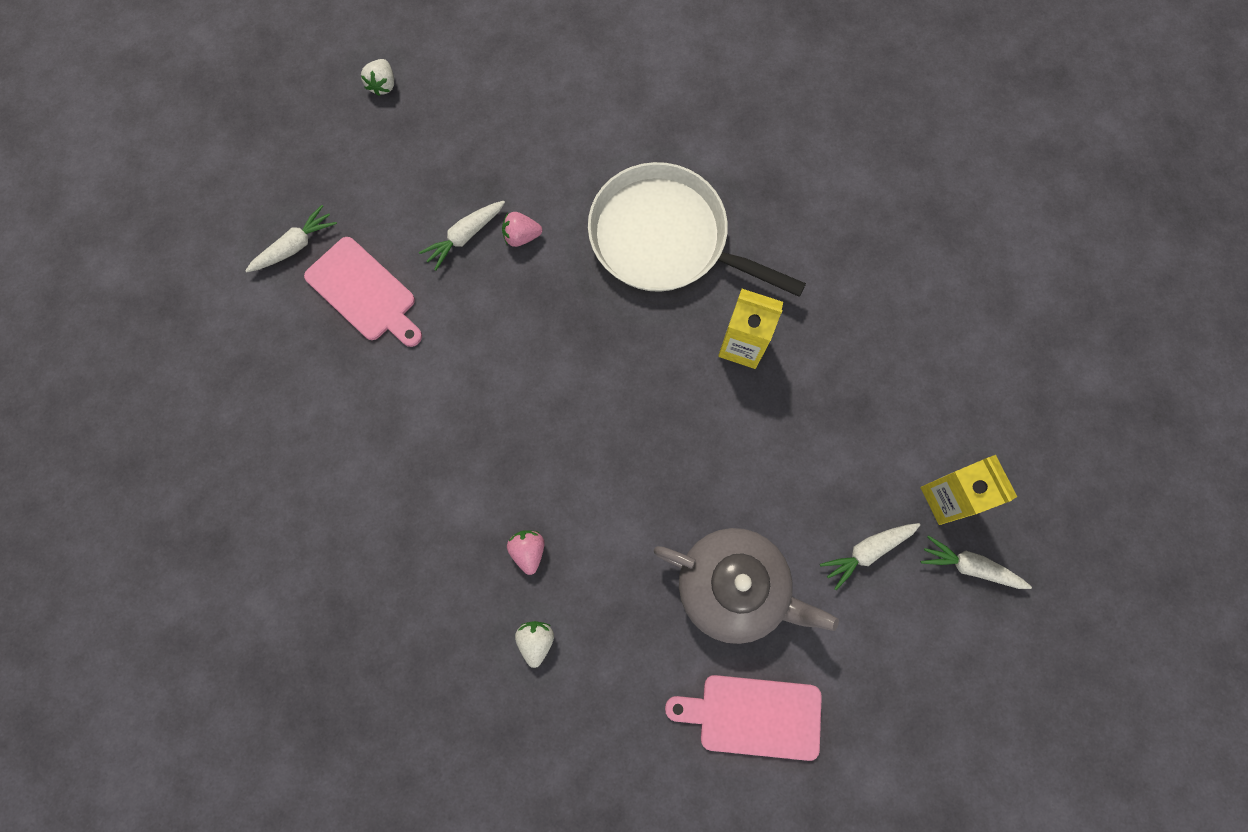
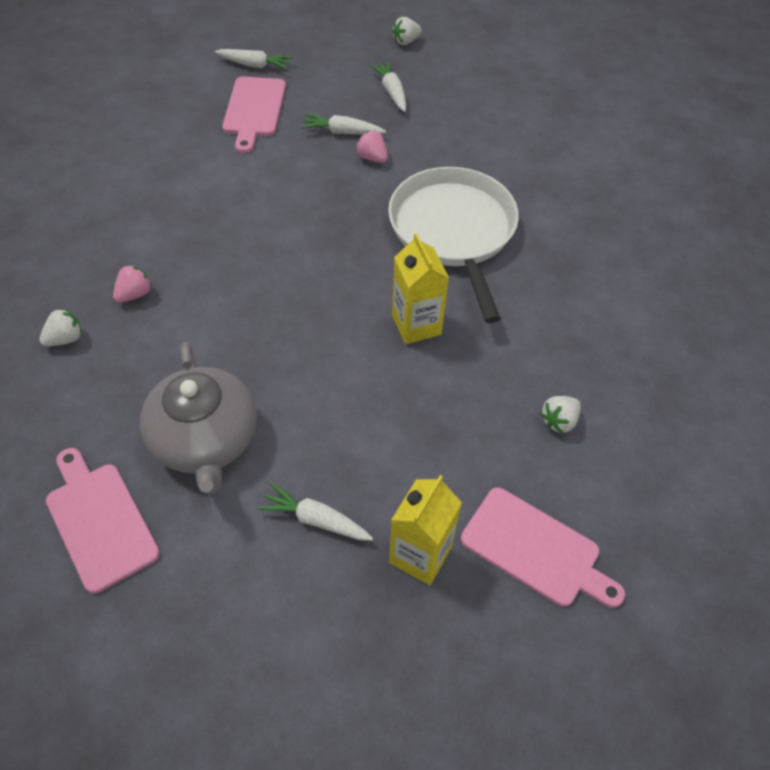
camera: 50 degrees right, 20 degrees down
white carrot [921,535,1032,589] -> white carrot moved to [370,60,406,112]
none -> pink cutting board [461,488,625,608]
none -> white strawberry [540,396,581,433]

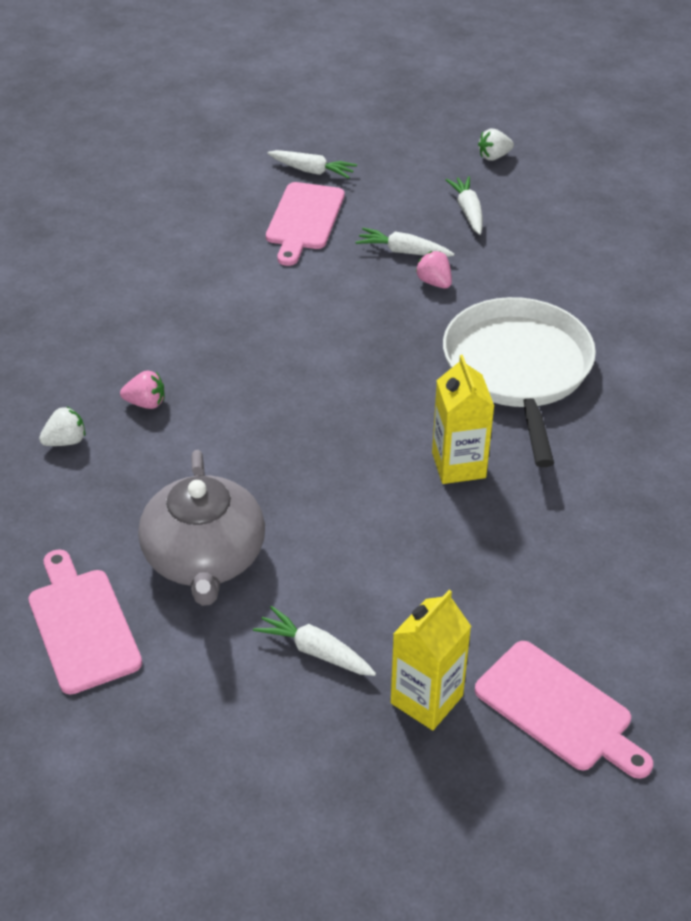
camera: 10 degrees right, 10 degrees down
pink strawberry [113,265,152,303] -> pink strawberry turned 45 degrees clockwise [120,371,164,409]
white strawberry [540,396,581,433] -> none

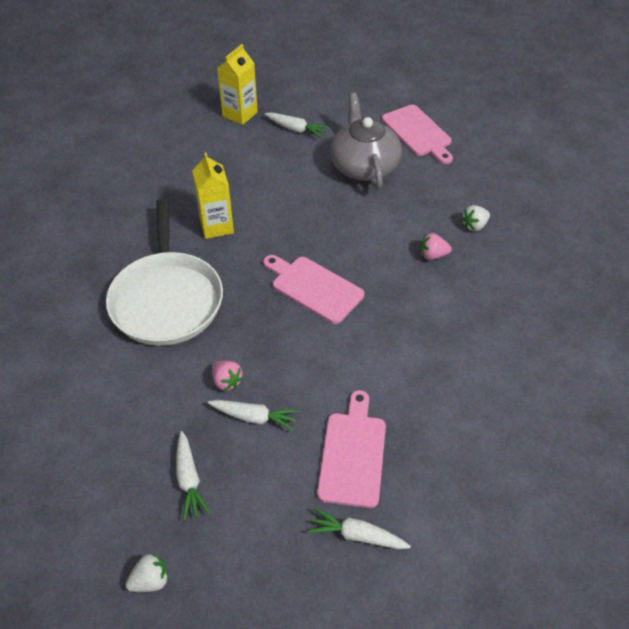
camera: 175 degrees right, 5 degrees up
pink cutting board [475,641,653,779] -> pink cutting board moved to [263,255,364,324]

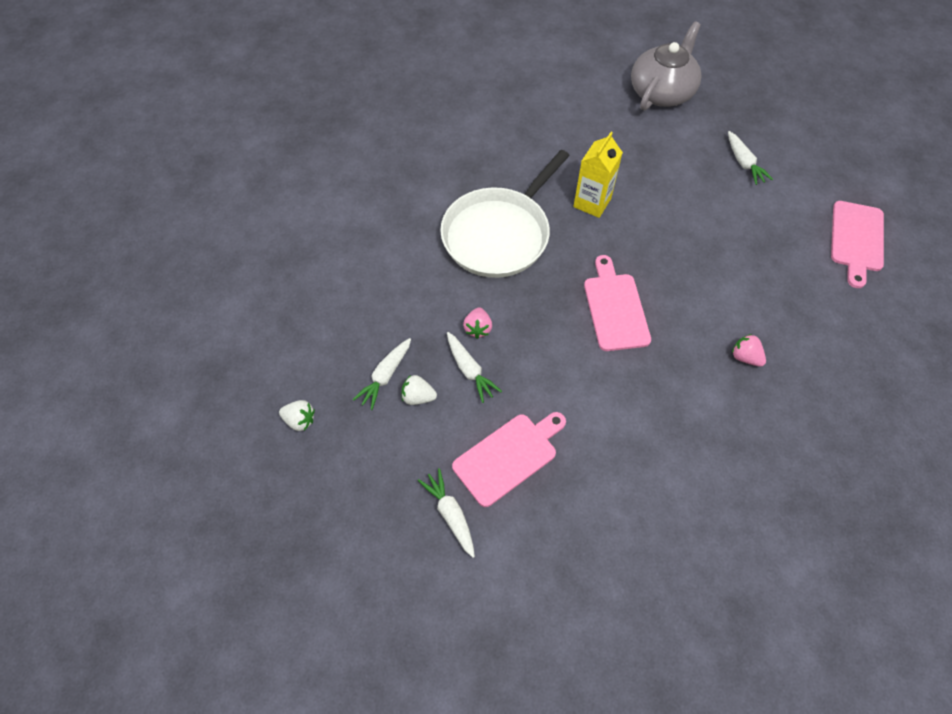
camera: 45 degrees right, 10 degrees up
yellow carton [217,44,258,125] -> none
grey teapot [330,92,402,189] -> grey teapot moved to [631,22,702,110]
white strawberry [461,205,490,231] -> white strawberry moved to [402,375,437,405]

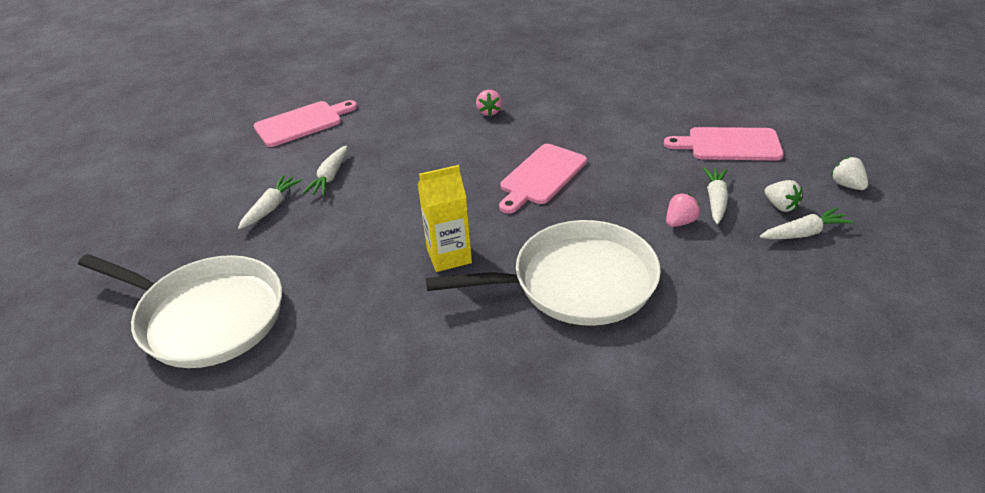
camera: 135 degrees left, 20 degrees down
white strawberry [279,400,315,431] -> white strawberry moved to [831,157,868,190]
white carrot [418,468,475,558] -> white carrot moved to [303,145,347,196]
grey teapot [631,22,702,110] -> white pan [78,254,282,368]

